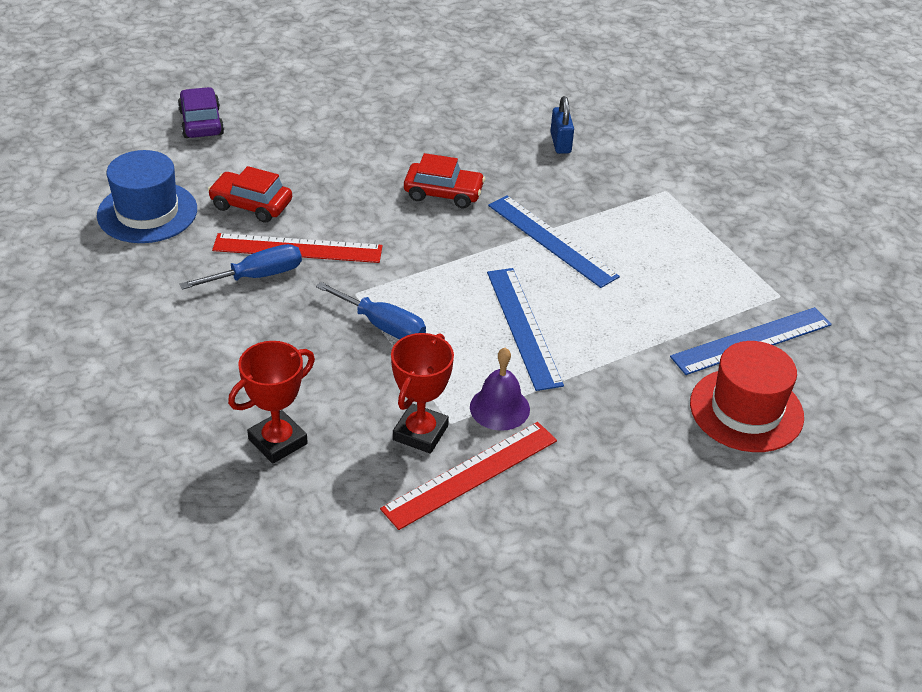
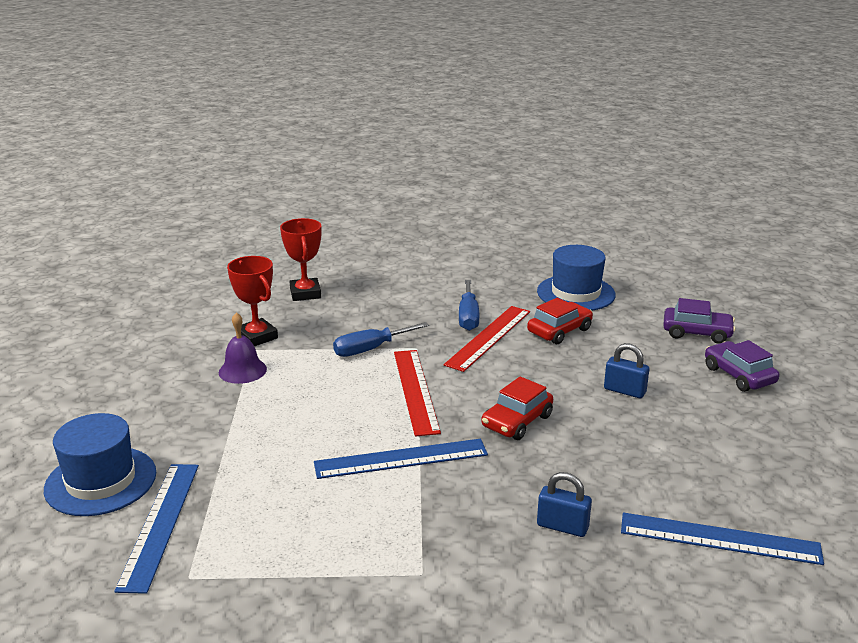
camera: 120 degrees right, 15 degrees down
red ruler [380,422,557,530] -> red ruler moved to [394,350,441,437]
blue ruler [487,268,564,391] -> blue ruler moved to [621,513,824,565]
red hat [690,341,804,452] -> blue hat [44,413,156,516]
none -> blue padlock [604,343,649,398]
none -> purple car [705,340,780,392]

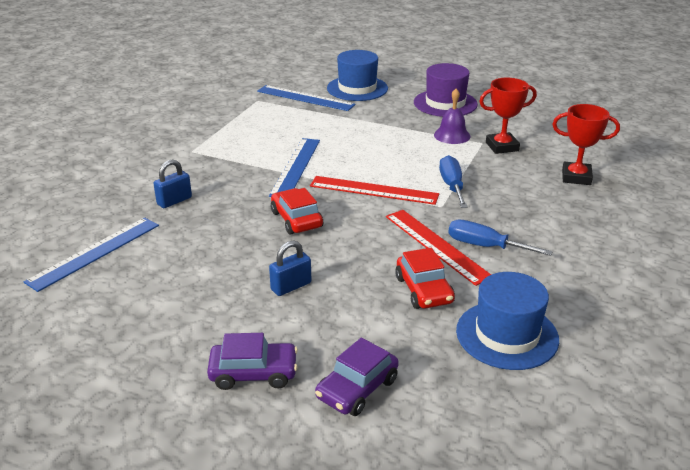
camera: 115 degrees right, 5 degrees up
none -> purple hat [414,63,478,117]

